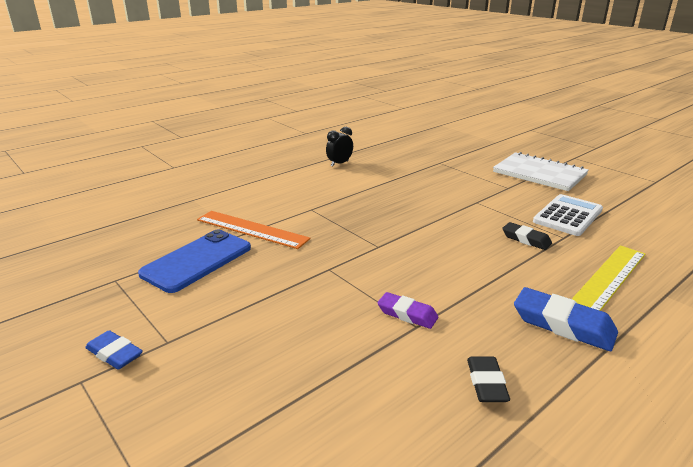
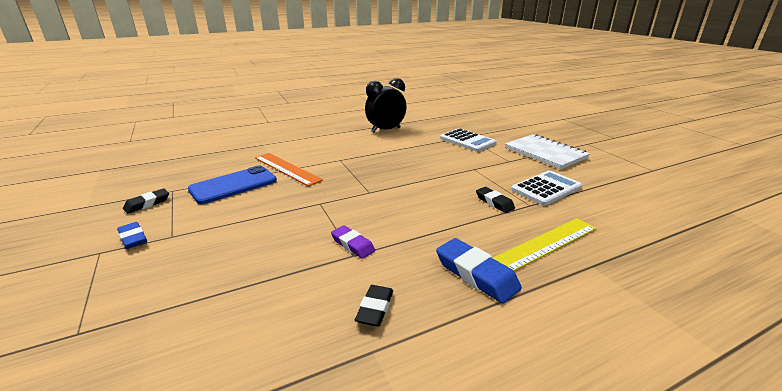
camera: 15 degrees right, 0 degrees up
black clock [326,127,353,167] -> black clock [365,78,407,133], size x1.77
none -> black eraser [123,188,169,214]
none -> white calculator [440,128,497,152]

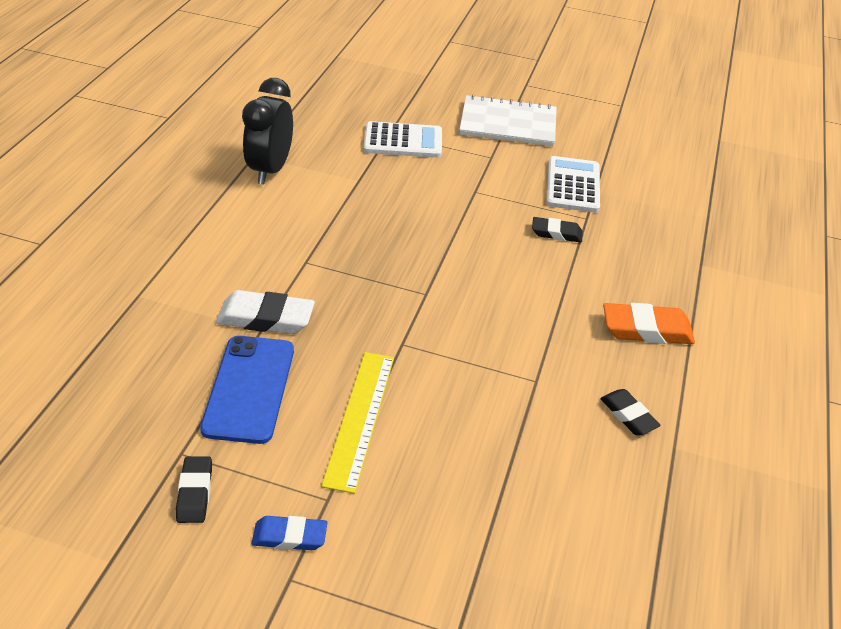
camera: 50 degrees left, 15 degrees up
orange ruler [255,153,323,186] -> white eraser [216,290,315,334]
purple eraser [331,225,375,259] -> none
blue eraser [436,238,522,304] -> orange eraser [603,303,695,344]
yellow ruler [493,218,597,271] -> yellow ruler moved to [321,352,394,494]

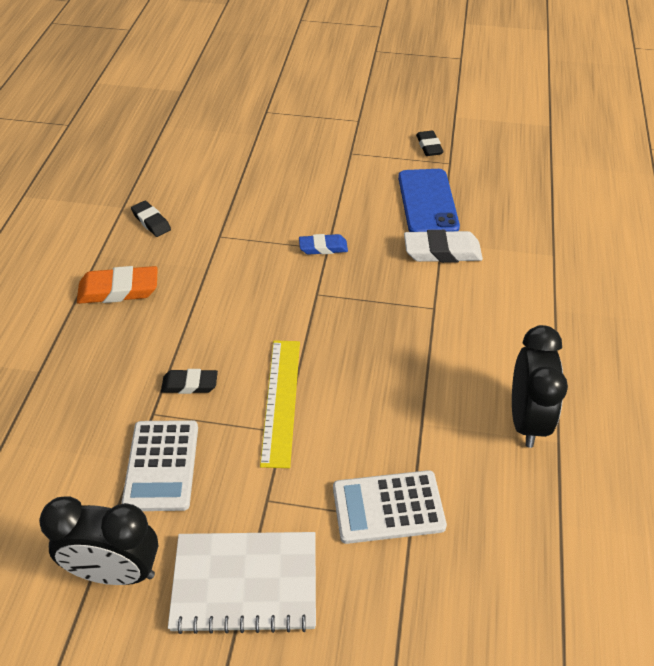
camera: 175 degrees right, 5 degrees up
blue eraser [252,516,327,550] -> blue eraser moved to [299,234,348,255]
yellow ruler [321,352,394,494] -> yellow ruler moved to [260,340,300,468]
none -> black clock [39,496,158,585]

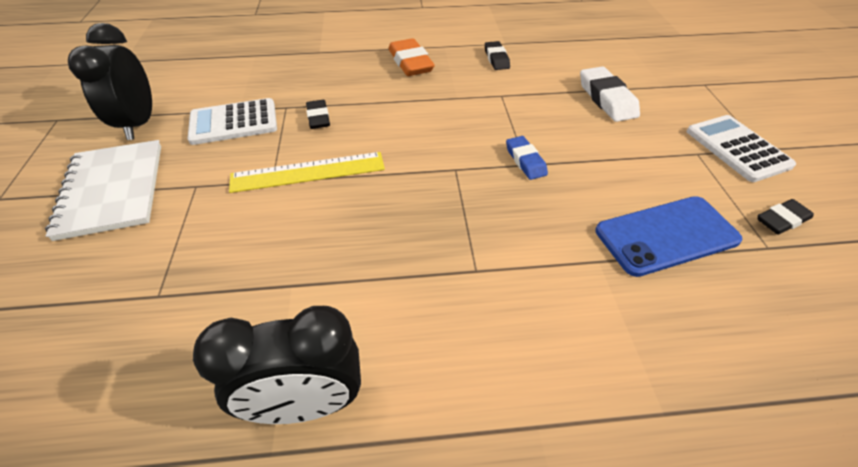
camera: 75 degrees right, 0 degrees up
black eraser [131,201,171,237] -> black eraser turned 45 degrees counterclockwise [485,41,510,70]
white calculator [333,470,447,544] -> white calculator moved to [687,115,796,182]
white eraser [404,230,483,263] -> white eraser moved to [580,66,640,122]

